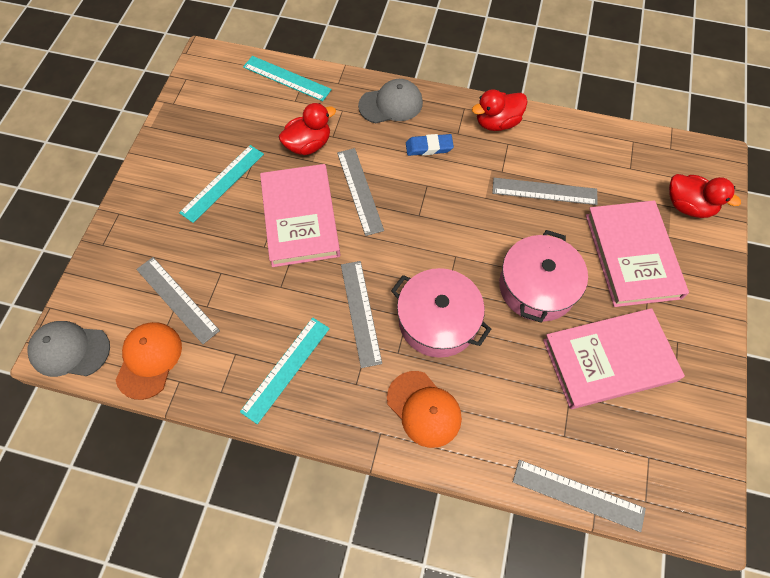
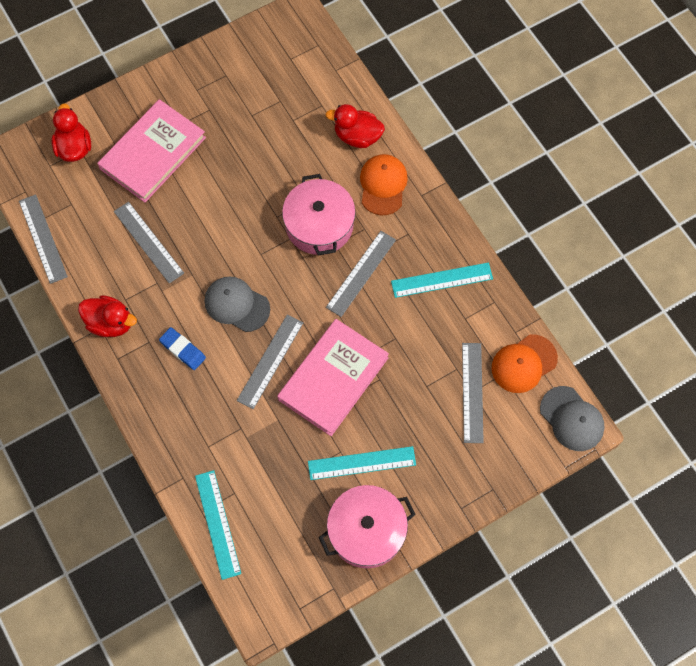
camera: 135 degrees left, 5 degrees up
red duck [279,103,336,155] -> red duck moved to [325,104,385,148]
grey cap [358,79,423,123] -> grey cap moved to [205,276,270,332]
pink pot [499,230,588,323] -> pink pot moved to [319,485,416,568]
grey ruler [513,460,646,532] -> grey ruler moved to [19,194,68,284]
pink book [543,308,685,409] -> none

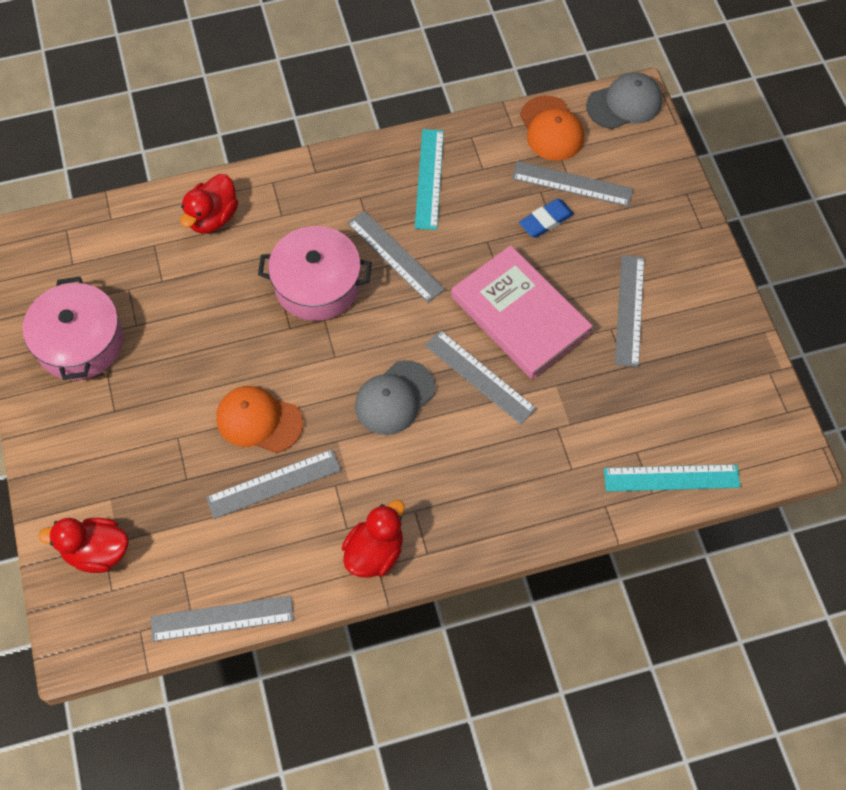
camera: 75 degrees left, 5 degrees down
pink book [97,99,206,203] -> none
blue eraser [159,327,206,370] -> blue eraser moved to [519,199,574,238]
turquoise ruler [308,446,416,480] -> grey ruler [615,255,644,367]
pink pot [319,485,416,568] -> pink pot moved to [22,277,123,380]
orange cap [360,154,408,215] -> orange cap moved to [216,386,303,453]

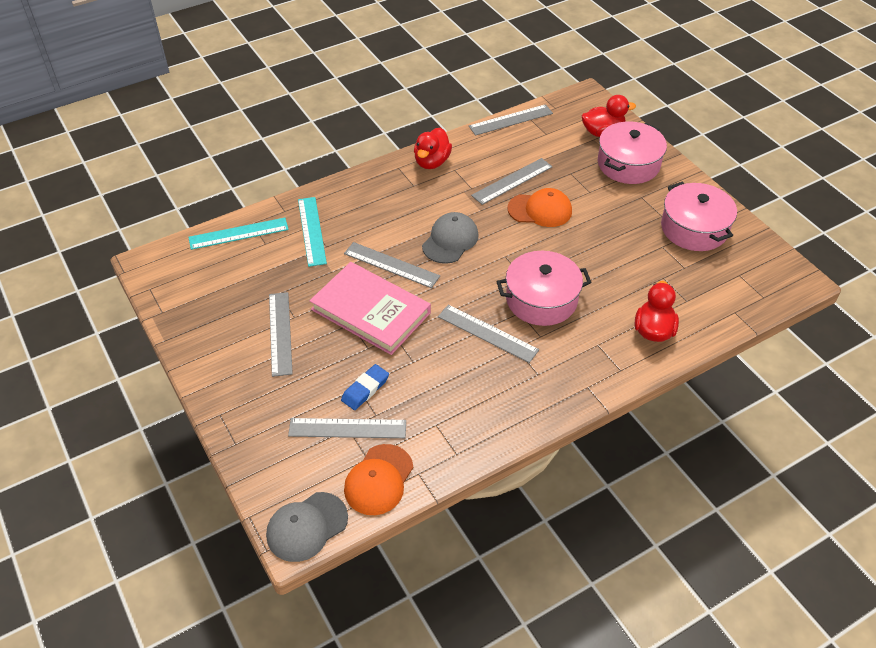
camera: 165 degrees right, 15 degrees down
turquoise ruler [415,129,444,230] -> turquoise ruler moved to [298,197,327,267]
orange cap [520,96,584,161] -> orange cap turned 120 degrees counterclockwise [344,444,413,515]
none -> pink pot [598,121,667,184]

